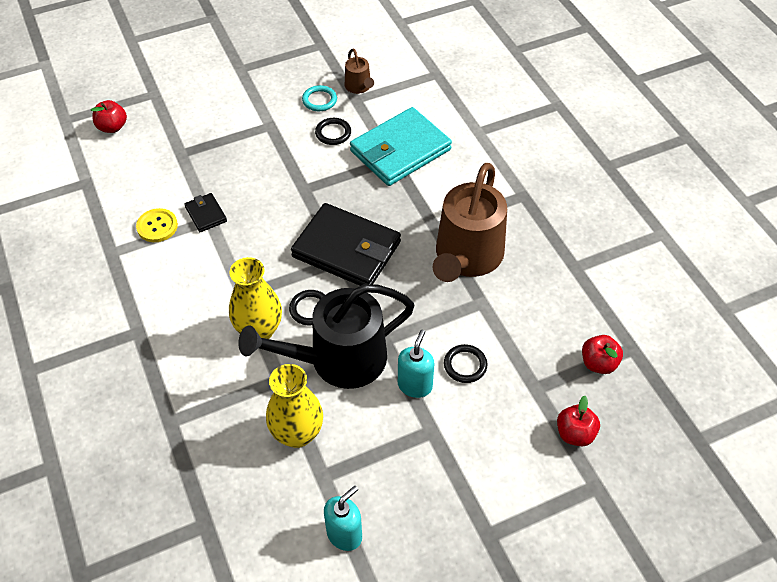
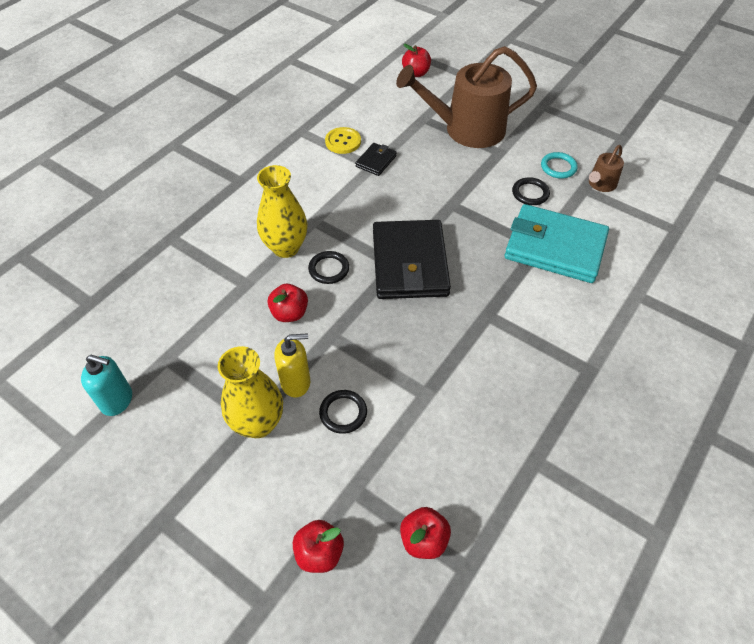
camera: 60 degrees right, 0 degrees up
black watering can [238,284,414,389] -> red apple [268,284,308,322]
yellow vase [266,364,323,448] -> yellow vase moved to [218,346,283,438]
turquoise soap dispenser [398,330,434,398] -> yellow soap dispenser [274,333,310,398]
brown watering can [433,163,507,282] -> brown watering can moved to [396,46,537,148]

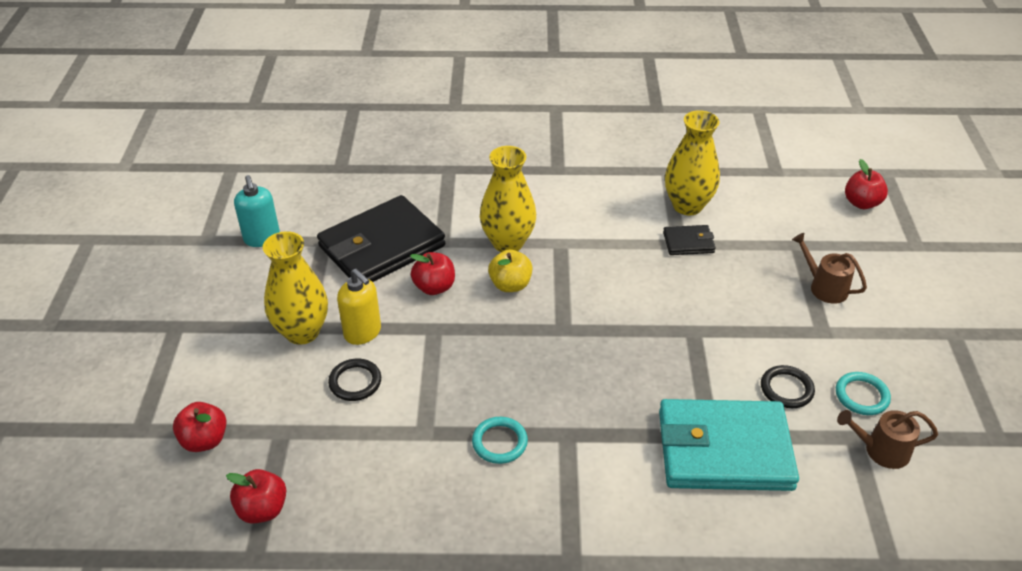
camera: 55 degrees right, 10 degrees down
black ring [308,251,349,284] -> yellow apple [488,249,533,292]
yellow button [325,127,361,154] -> yellow vase [665,110,720,215]
black wallet [373,220,451,299] -> black wallet moved to [317,195,445,282]
brown watering can [396,46,537,148] -> brown watering can [792,233,867,304], size x0.45
turquoise wallet [505,204,609,283] -> turquoise wallet turned 75 degrees counterclockwise [659,399,799,491]
none -> turquoise ring [472,417,528,464]

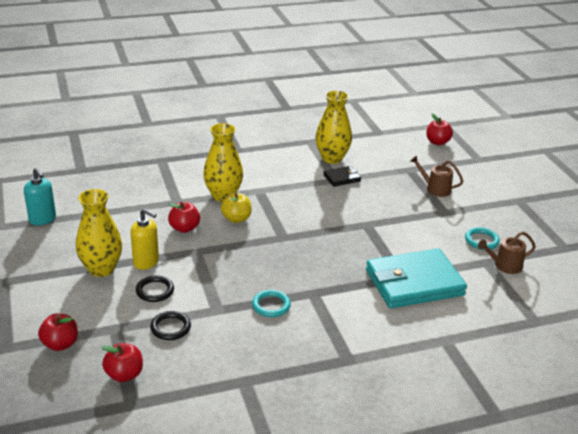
camera: 20 degrees left, 10 degrees down
black wallet [317,195,445,282] -> none
black ring [761,365,815,408] -> black ring moved to [150,311,191,340]

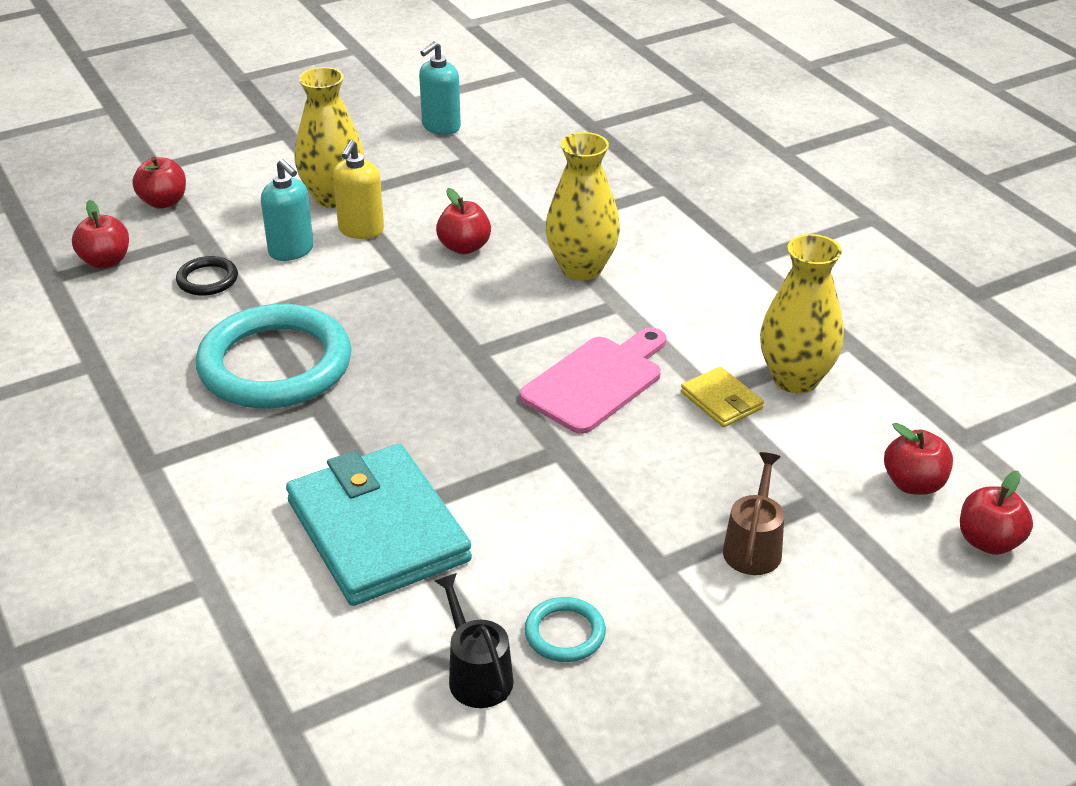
camera: 80 degrees right, 5 degrees up
black ring [136,275,174,302] -> turquoise soap dispenser [261,159,314,261]
yellow apple [221,193,252,223] -> none
turquoise ring [252,290,291,317] -> turquoise ring [196,304,352,409], size x2.33
black wallet [323,166,361,187] -> yellow wallet [681,367,764,427]
brown watering can [478,232,536,274] -> black watering can [435,573,514,708]
none -> pink cutting board [520,327,666,434]
none -> red apple [884,423,953,495]

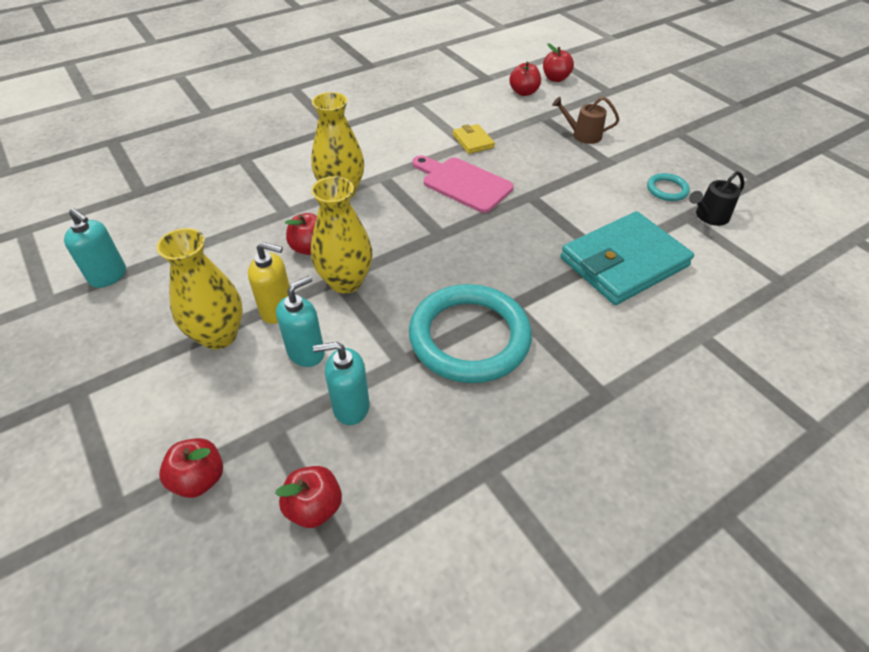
camera: 95 degrees left, 10 degrees up
black ring [176,256,238,296] -> turquoise soap dispenser [313,342,370,425]
yellow wallet [681,367,764,427] -> yellow wallet turned 75 degrees counterclockwise [453,124,495,154]
yellow vase [760,234,844,393] -> yellow vase moved to [311,176,373,294]

